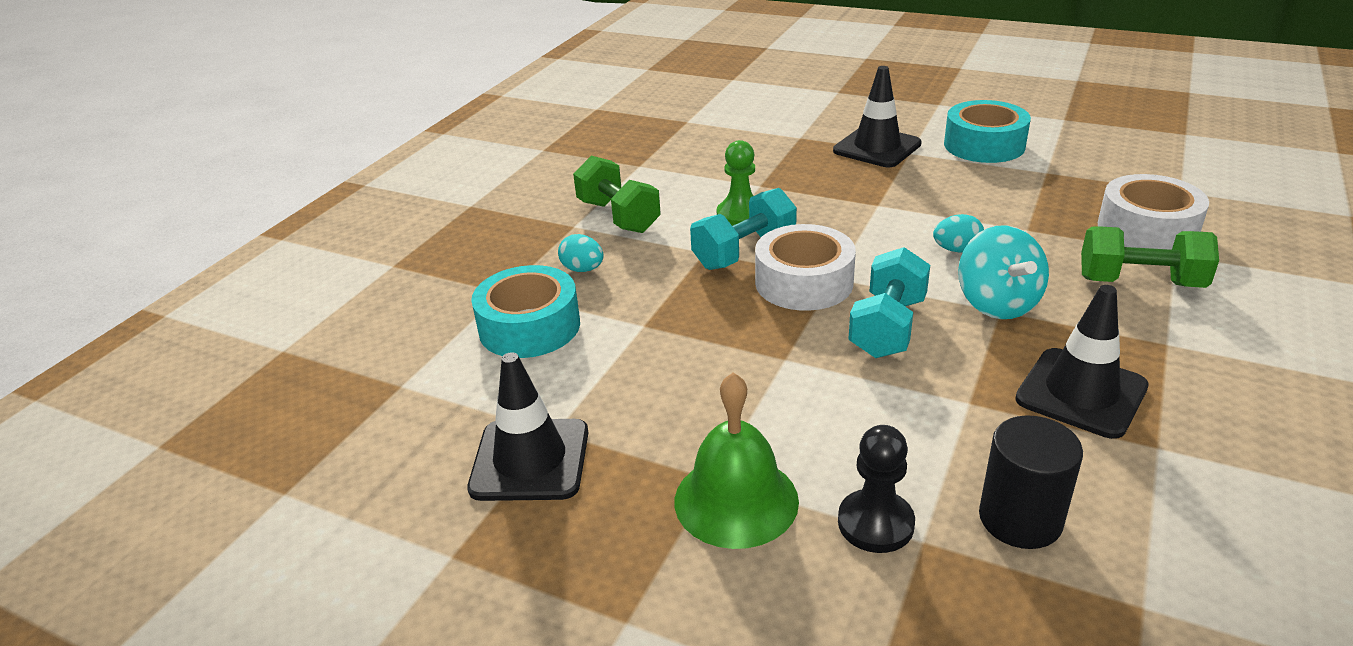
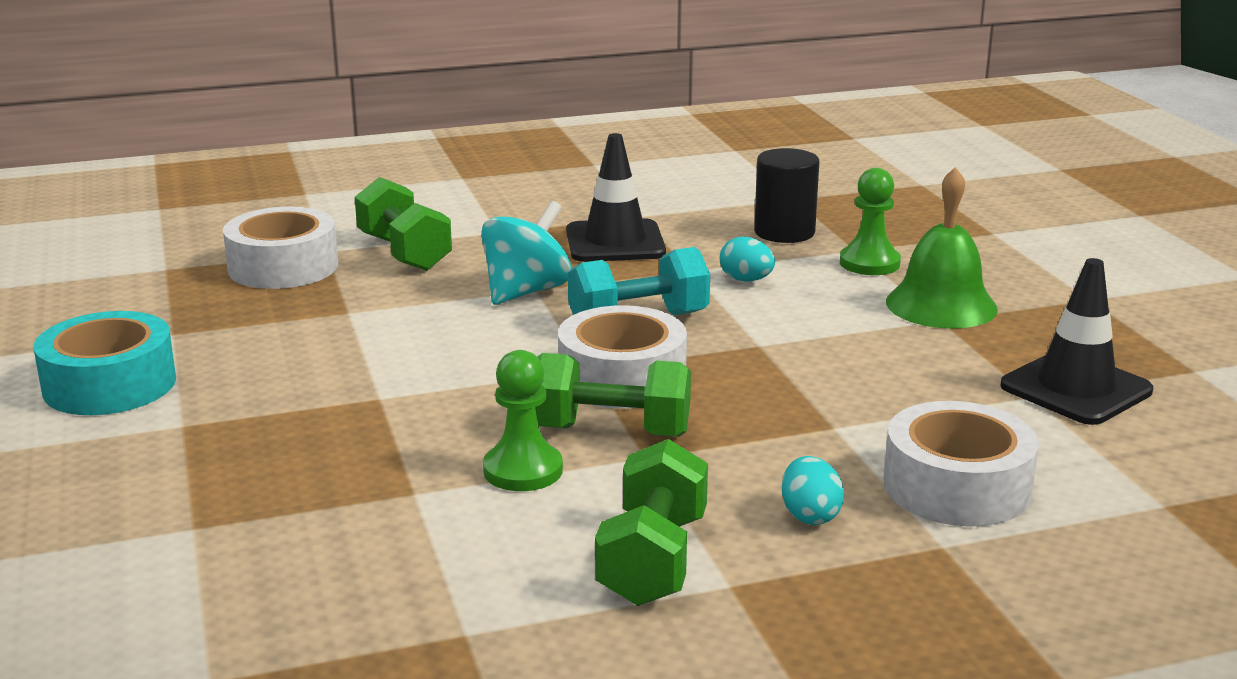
camera: 135 degrees left, 10 degrees down
turquoise tape [471,265,580,358] -> white tape [884,401,1039,527]
turquoise dumbbell [690,188,797,270] -> green dumbbell [535,353,691,437]
black traffic cone [833,66,922,167] -> none
black pawn [838,425,915,553] -> green pawn [840,168,901,275]
turquoise egg [933,214,984,252] -> turquoise egg moved to [720,237,775,282]

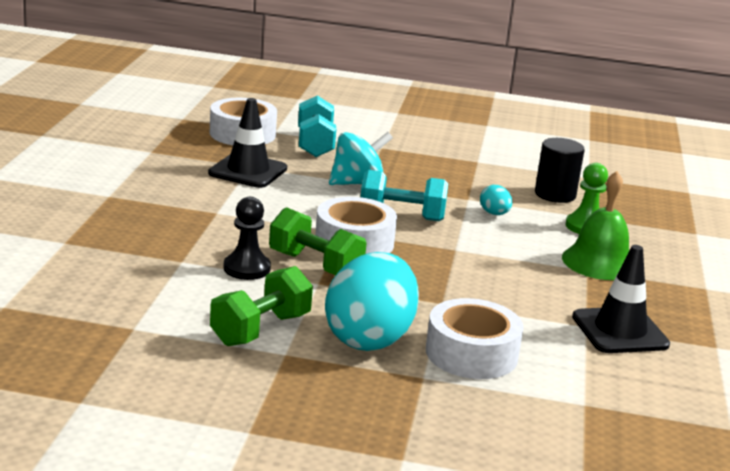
camera: 25 degrees right, 0 degrees up
turquoise tape [34,311,176,415] -> none
green dumbbell [355,177,452,271] -> turquoise dumbbell [298,95,336,157]
green pawn [483,350,563,491] -> black pawn [223,197,271,280]
black traffic cone [566,133,666,262] -> black traffic cone moved to [208,98,287,188]
turquoise egg [782,456,844,525] -> turquoise egg [325,252,419,351], size x2.39

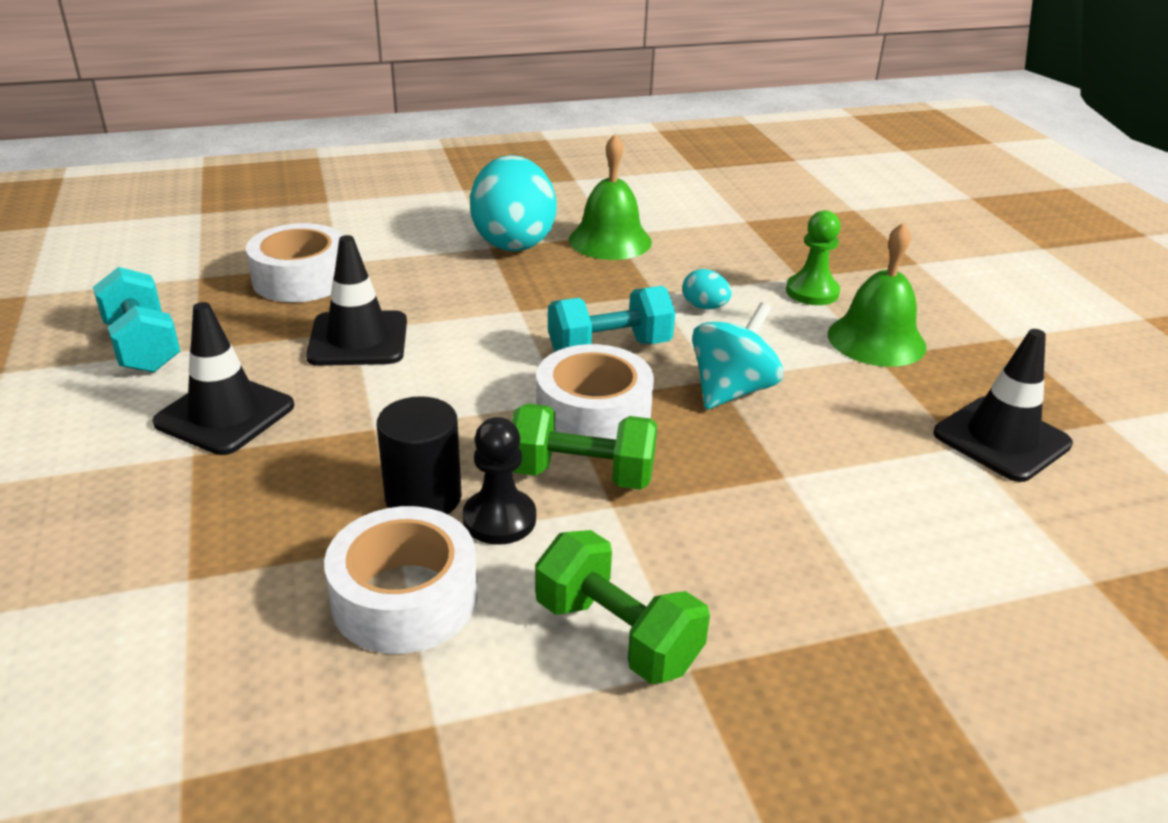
camera: 25 degrees left, 10 degrees up
green dumbbell [210,266,313,346] -> green dumbbell turned 60 degrees counterclockwise [535,530,710,684]
turquoise dumbbell [298,95,336,157] -> turquoise dumbbell moved to [93,267,180,373]
turquoise egg [325,252,419,351] -> turquoise egg moved to [470,155,557,252]
turquoise spinning top [329,132,393,185] -> turquoise spinning top moved to [692,302,783,409]
white tape [426,298,524,379] -> white tape moved to [324,506,477,654]
black cylinder [535,138,585,203] -> black cylinder moved to [377,396,462,514]
none -> black traffic cone [152,302,294,455]
none -> green bell [569,134,652,260]

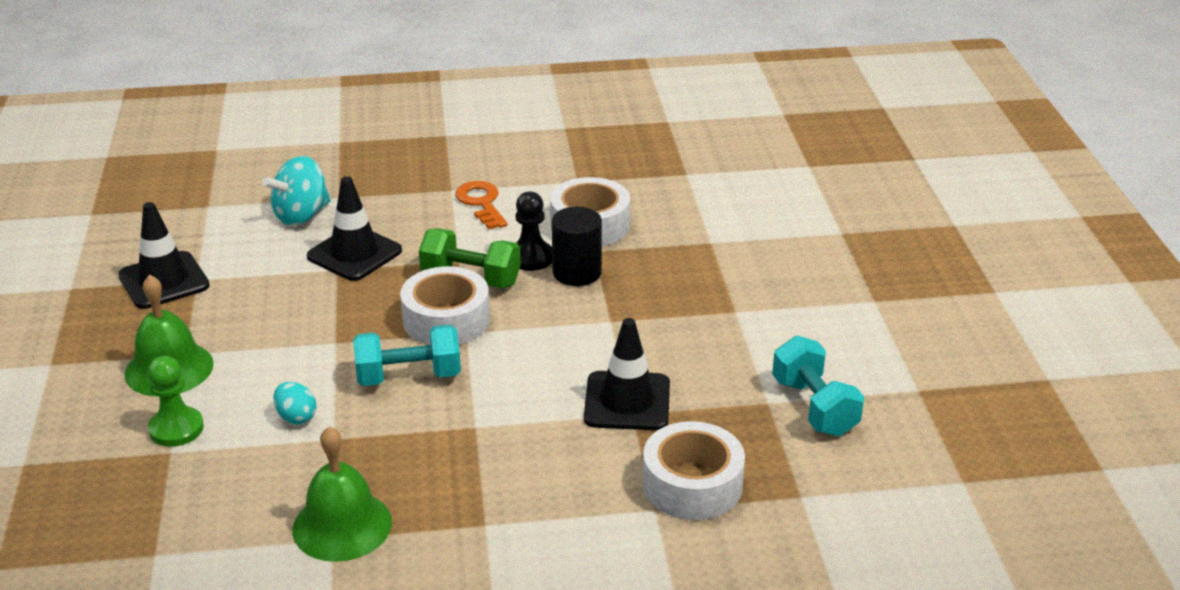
camera: 170 degrees left, 0 degrees up
black traffic cone [152,302,294,455] -> black traffic cone moved to [307,176,402,281]
turquoise egg [470,155,557,252] -> none
green dumbbell [535,530,710,684] -> orange key [455,181,508,229]
turquoise spinning top [692,302,783,409] -> turquoise spinning top moved to [262,156,331,226]

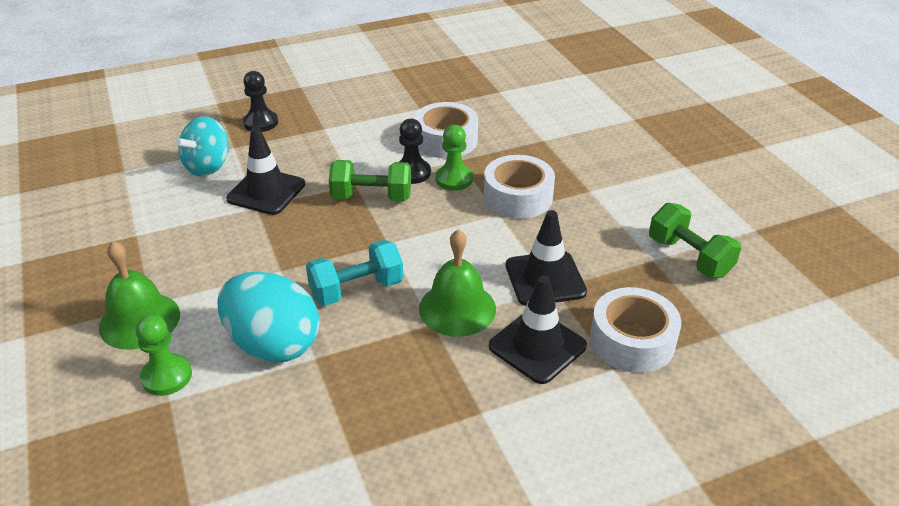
camera: 15 degrees left, 5 degrees up
black traffic cone [118,202,210,309] -> black traffic cone moved to [489,276,587,384]
turquoise egg [274,382,317,425] -> turquoise egg [217,272,319,362], size x2.39
green bell [292,426,392,562] -> green bell moved to [419,229,496,337]
white tape [400,266,490,345] -> white tape moved to [484,155,555,219]
orange key [455,181,508,229] -> none
black cylinder [552,207,602,286] -> green pawn [435,125,473,191]
turquoise dumbbell [772,335,864,436] -> green dumbbell [649,203,741,278]
none -> black pawn [243,71,278,132]

